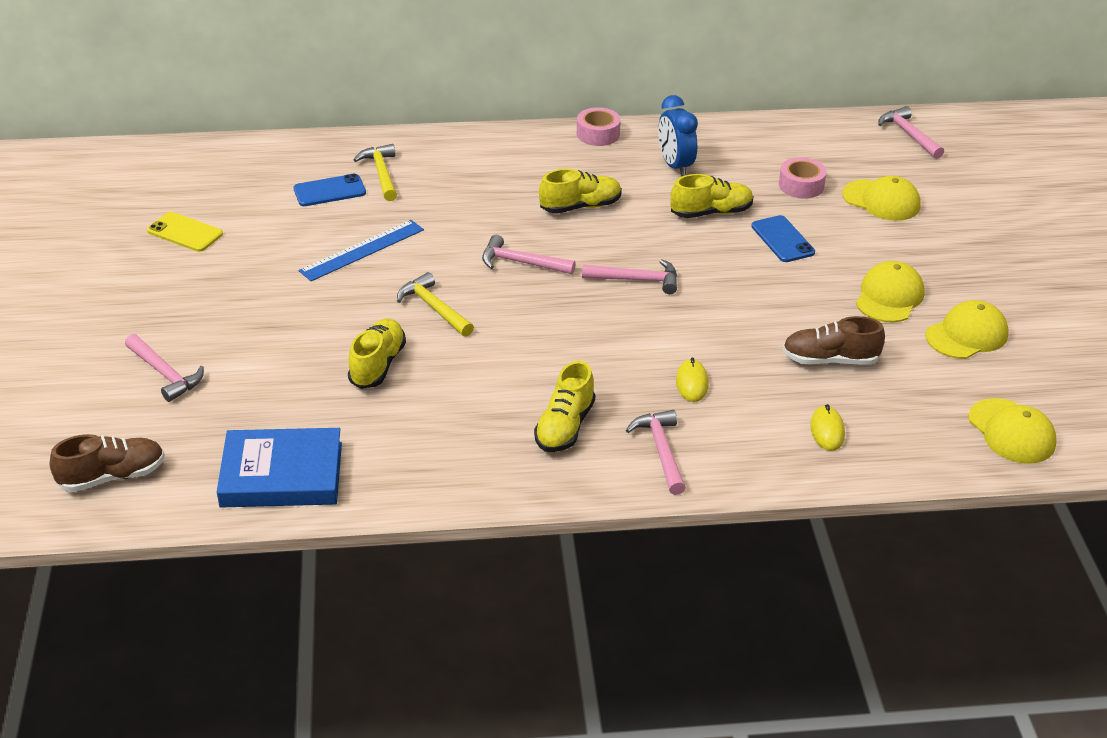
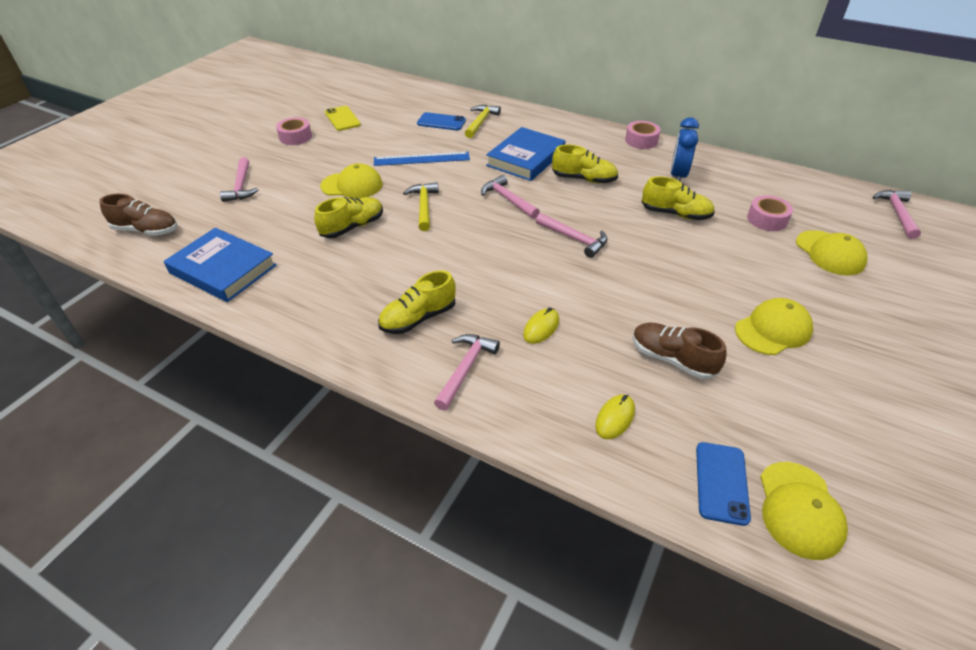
camera: 35 degrees right, 5 degrees up
blue phone [751,215,815,262] -> blue phone moved to [696,442,751,526]
yellow cap [925,300,1009,359] -> yellow cap moved to [320,163,382,198]
none -> pink tape [276,117,312,145]
none -> blue book [486,127,565,181]

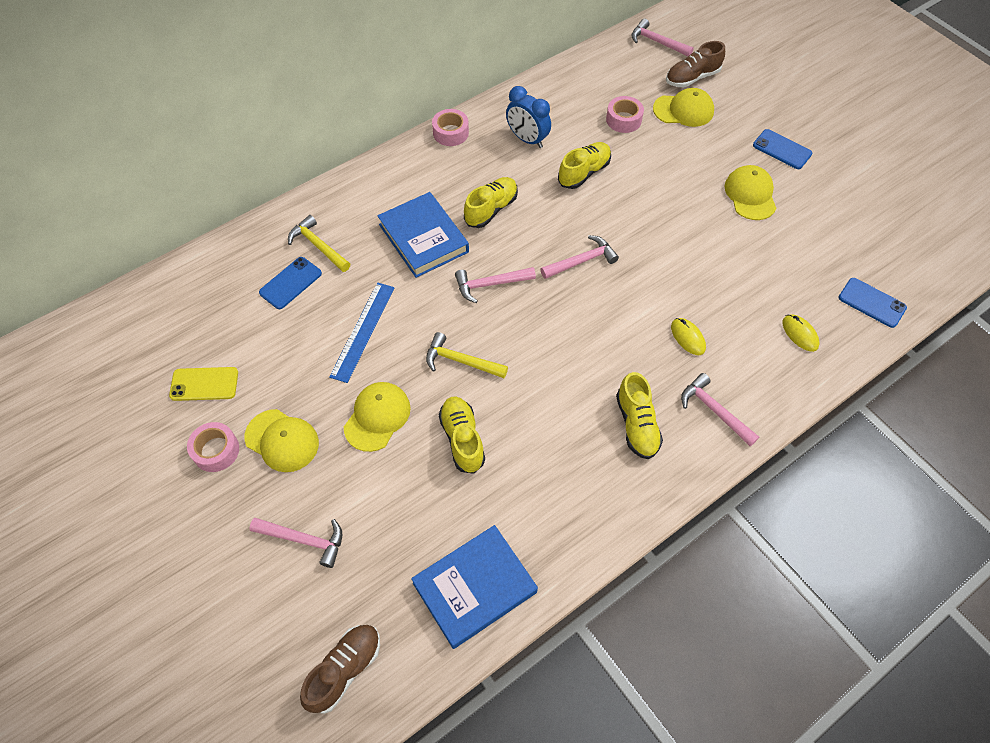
camera: 65 degrees left, 15 degrees up
brown shoe [633,323,727,379] -> brown shoe moved to [666,41,725,87]
yellow cap [760,462,848,560] -> yellow cap moved to [244,409,319,472]
none -> blue phone [753,129,812,169]

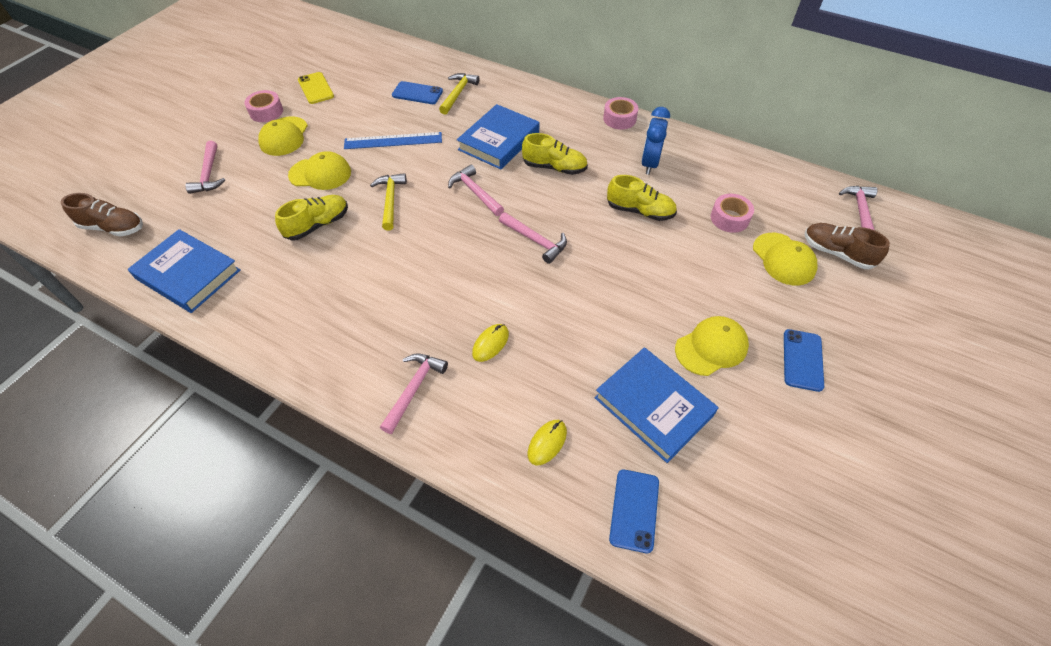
camera: 65 degrees right, 5 degrees down
yellow shoe [616,372,663,459] -> none
none -> blue book [594,347,719,463]

